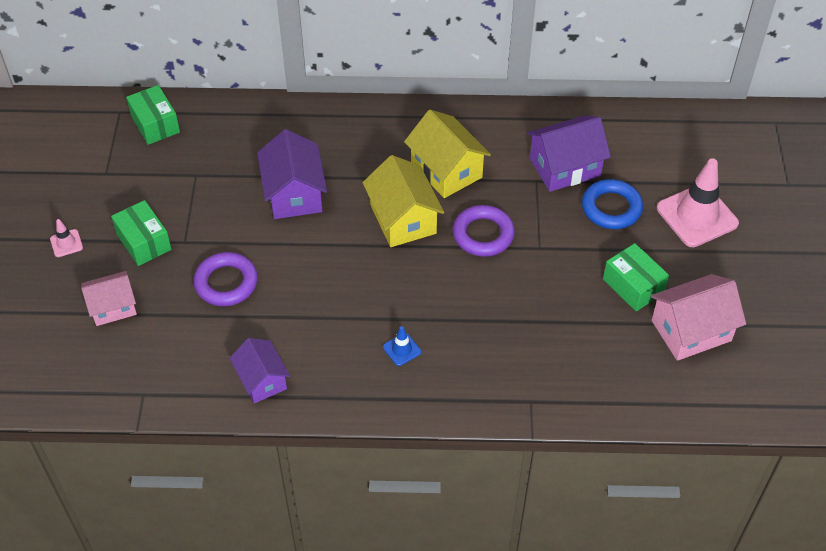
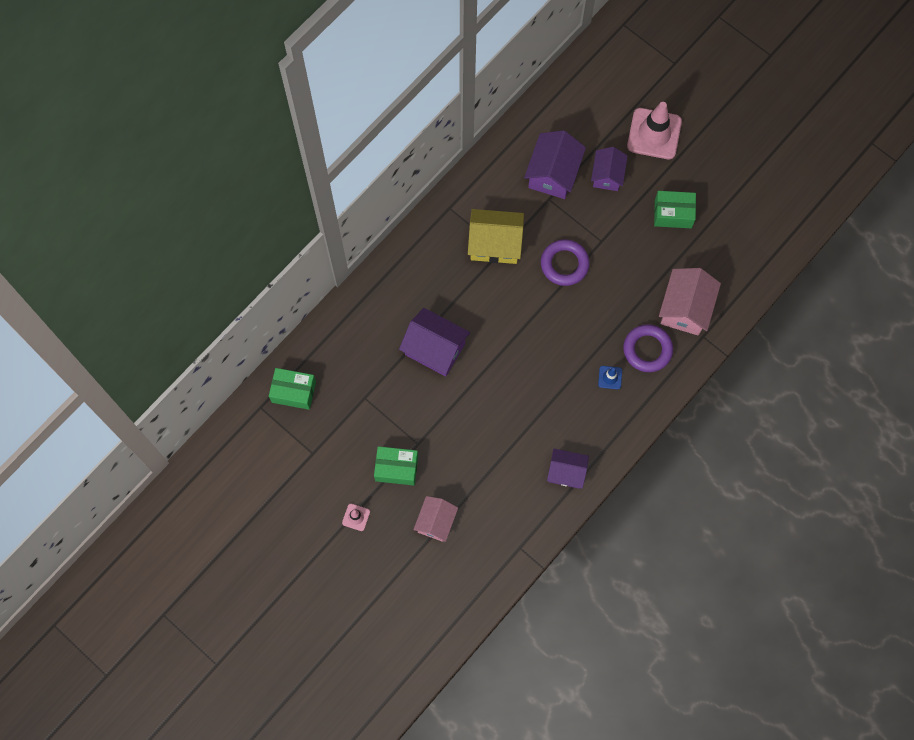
camera: 50 degrees left, 20 degrees up
purple ring [193,252,258,306] -> purple ring moved to [623,324,673,372]
yellow house [362,155,444,247] -> none
blue ring [582,179,643,229] -> purple house [591,147,628,191]
pink house [651,274,746,361] -> pink house moved to [659,268,721,335]

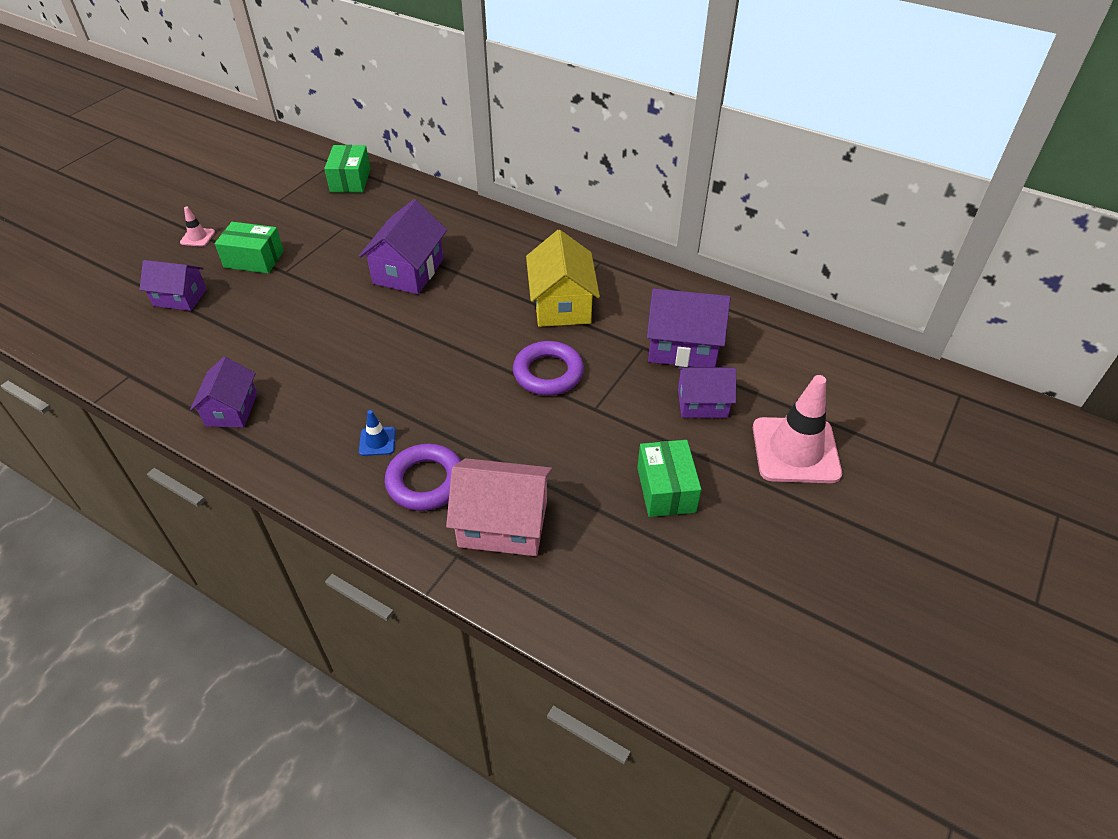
camera: 80 degrees right, 25 degrees down
green box [374,446,418,485] -> green box turned 75 degrees counterclockwise [215,222,284,273]
pink house [413,496,458,542] -> purple house [139,260,207,311]

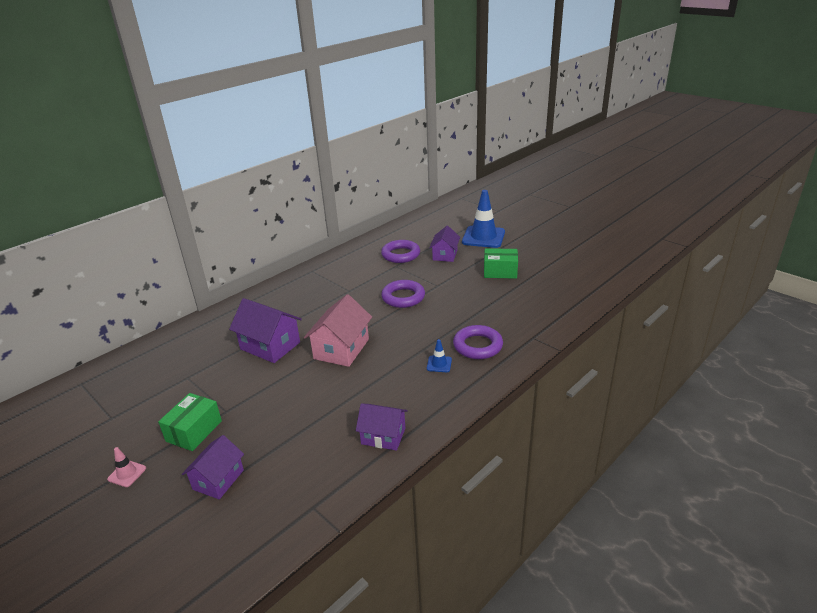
camera: 75 degrees left, 15 degrees down
green box [324,145,370,193] -> none
pink house [446,458,552,556] -> pink house moved to [304,294,372,367]
yellow house [526,230,600,327] -> none
purple house [647,288,730,367] -> purple ring [381,240,420,263]
pink traffic cone [753,375,842,483] -> blue traffic cone [462,190,505,248]

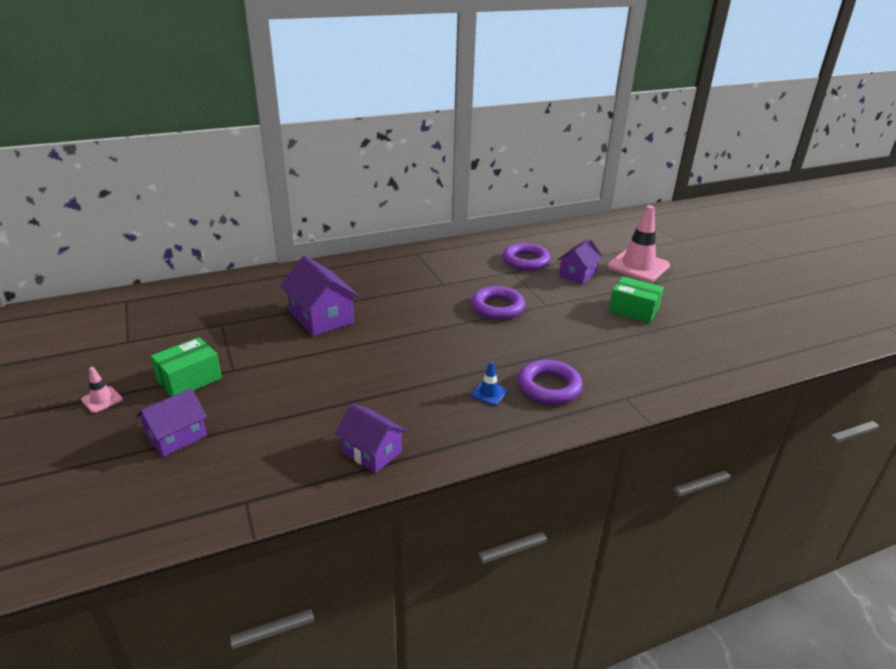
camera: 20 degrees right, 0 degrees up
pink house [304,294,372,367] -> none
blue traffic cone [462,190,505,248] -> pink traffic cone [607,205,670,282]

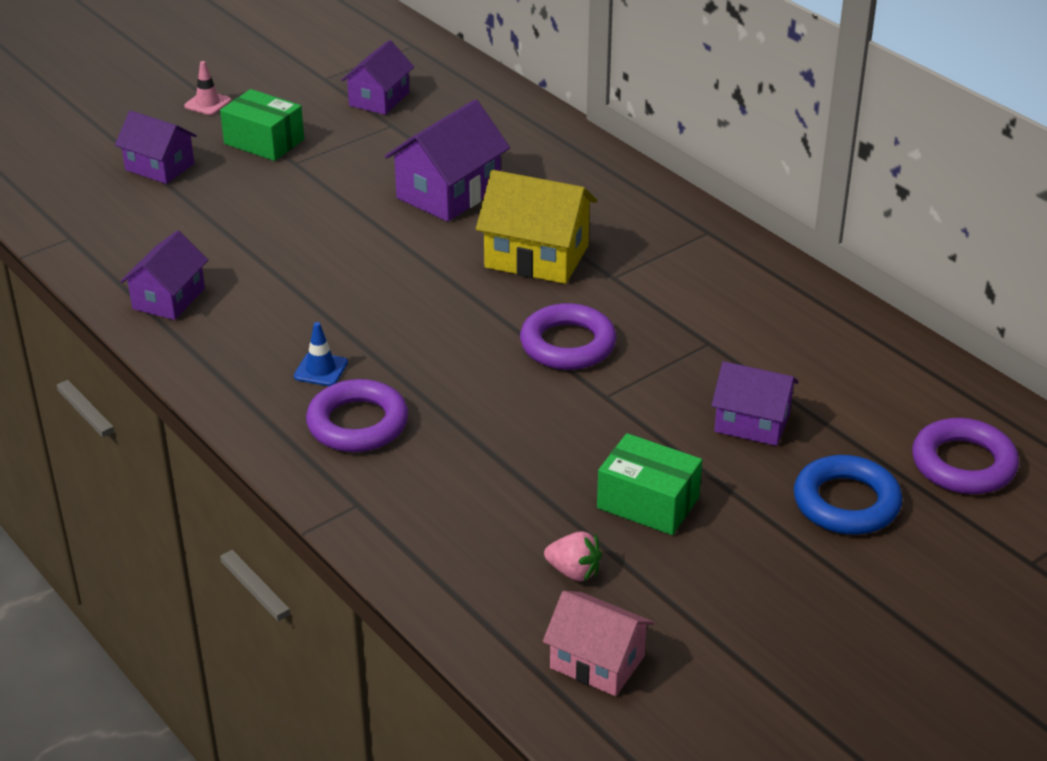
camera: 75 degrees right, 5 degrees up
purple ring [502,243,551,271] -> purple ring moved to [912,418,1019,494]
pink traffic cone [607,205,670,282] -> blue ring [794,455,903,535]
green box [609,276,664,323] -> green box turned 75 degrees counterclockwise [597,433,702,535]
none -> purple house [341,40,414,115]
none -> yellow house [476,170,597,284]
none -> pink house [543,591,654,696]
none -> pink strawberry [544,531,602,581]

